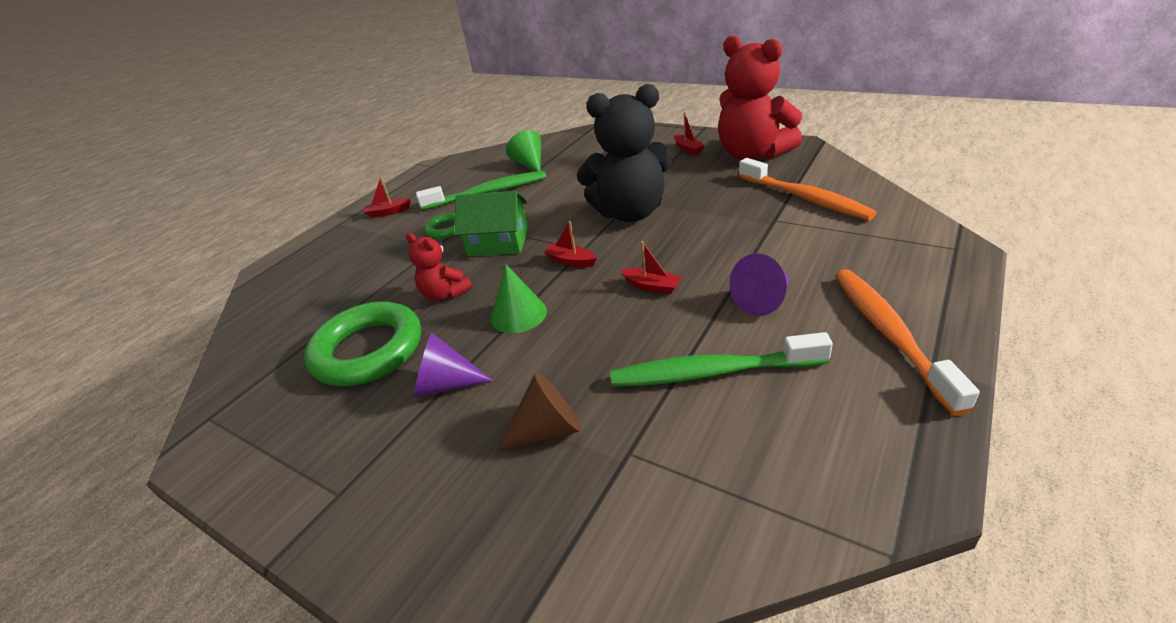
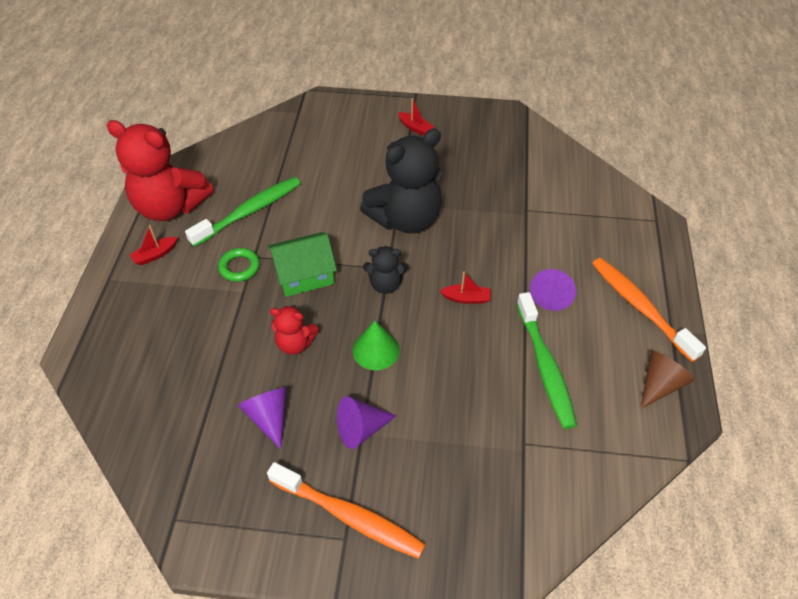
camera: 30 degrees left, 15 degrees up
green ring [304,301,421,386] -> purple cone [238,387,287,449]
brown cone [497,372,582,451] -> brown cone moved to [641,351,695,409]
green cone [506,130,541,172] -> none
red boat [543,221,597,267] -> black teddy bear [363,246,408,294]
green toothbrush [610,332,833,387] -> green toothbrush turned 75 degrees counterclockwise [516,292,577,429]
red teddy bear [718,35,802,160] -> red teddy bear moved to [107,120,213,221]
orange toothbrush [739,158,877,220] -> orange toothbrush moved to [267,462,426,559]

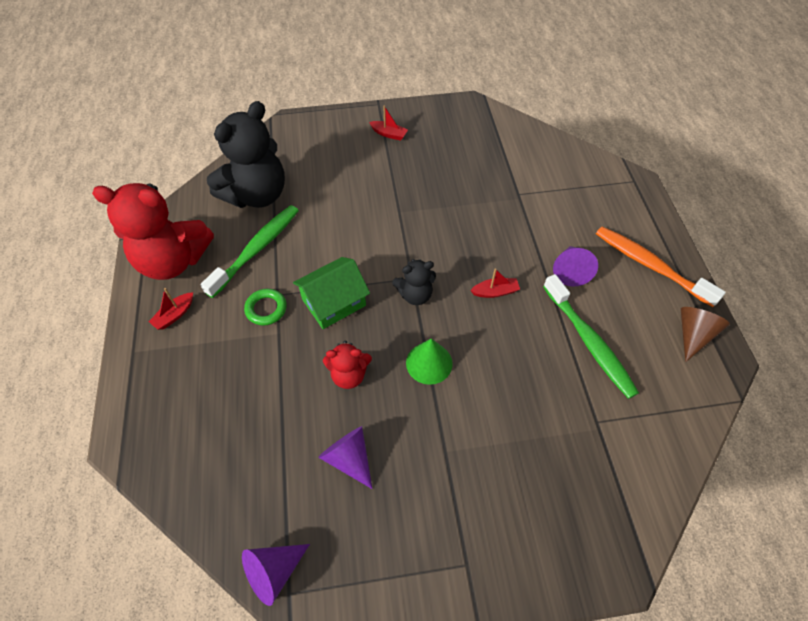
camera: 15 degrees left, 5 degrees up
orange toothbrush [267,462,426,559] -> none
purple cone [337,396,397,449] -> purple cone moved to [242,544,310,606]
black teddy bear [360,128,442,234] -> black teddy bear moved to [207,101,285,208]

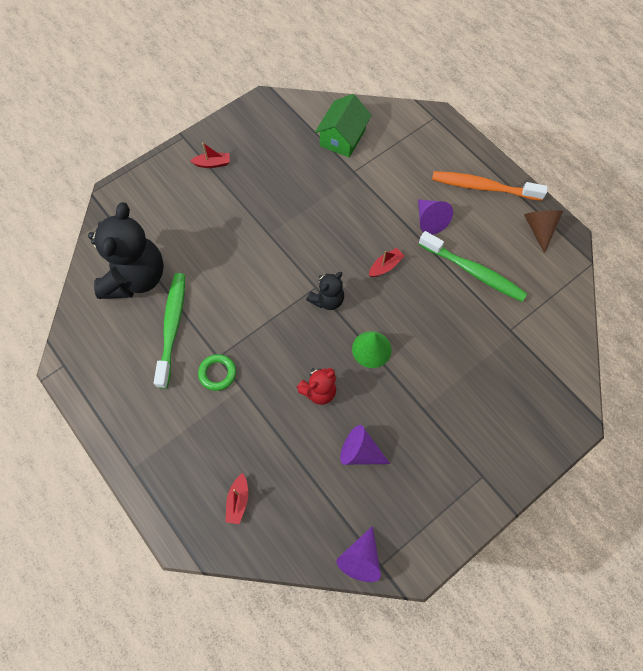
camera: 30 degrees left, 10 degrees up
red teddy bear [92,183,214,280] -> none
red boat [149,288,193,330] -> red boat moved to [225,473,248,524]
green house [293,257,370,329] -> green house moved to [315,94,372,157]

